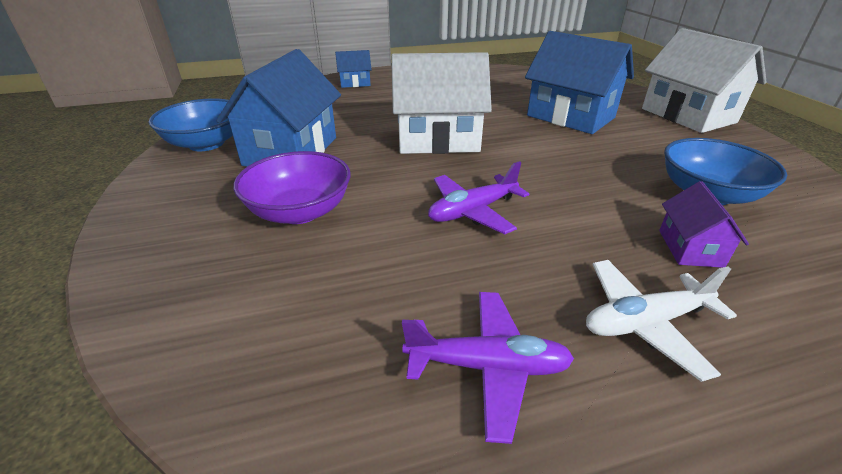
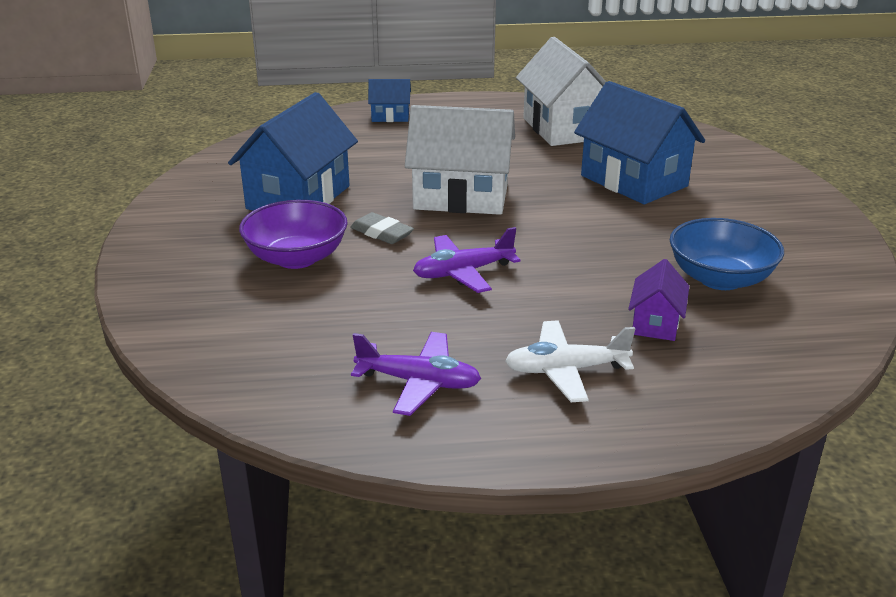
camera: 10 degrees right, 5 degrees down
blue bowl [149,98,233,151] -> none
white house [642,28,766,133] -> white house moved to [516,37,606,146]
none -> grey eraser [350,212,414,244]

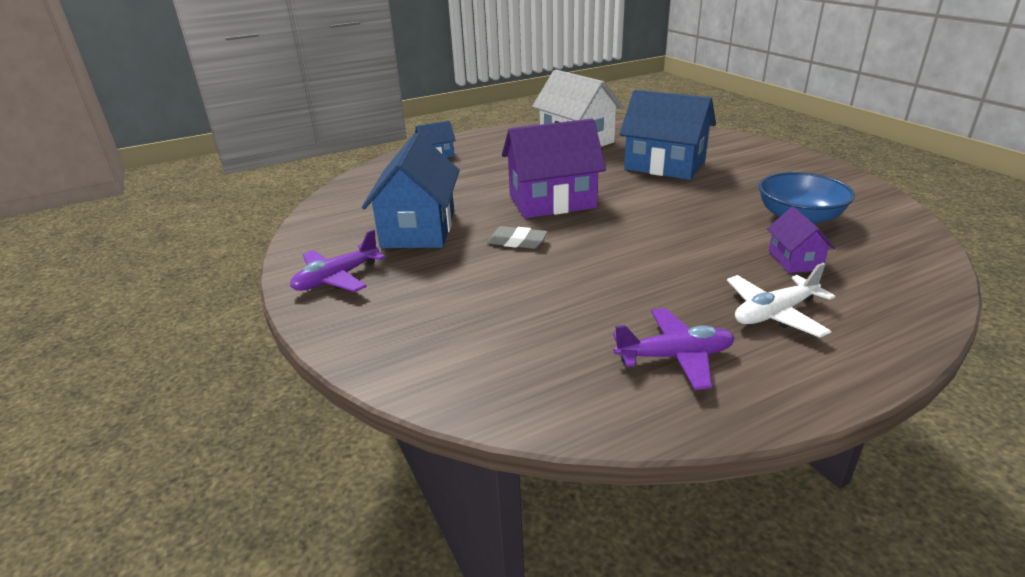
camera: 20 degrees left, 0 degrees up
purple bowl [239,200,348,269] -> none
white house [405,105,515,215] -> purple house [502,119,606,218]
purple plane [413,227,521,293] -> purple plane moved to [290,229,385,292]

